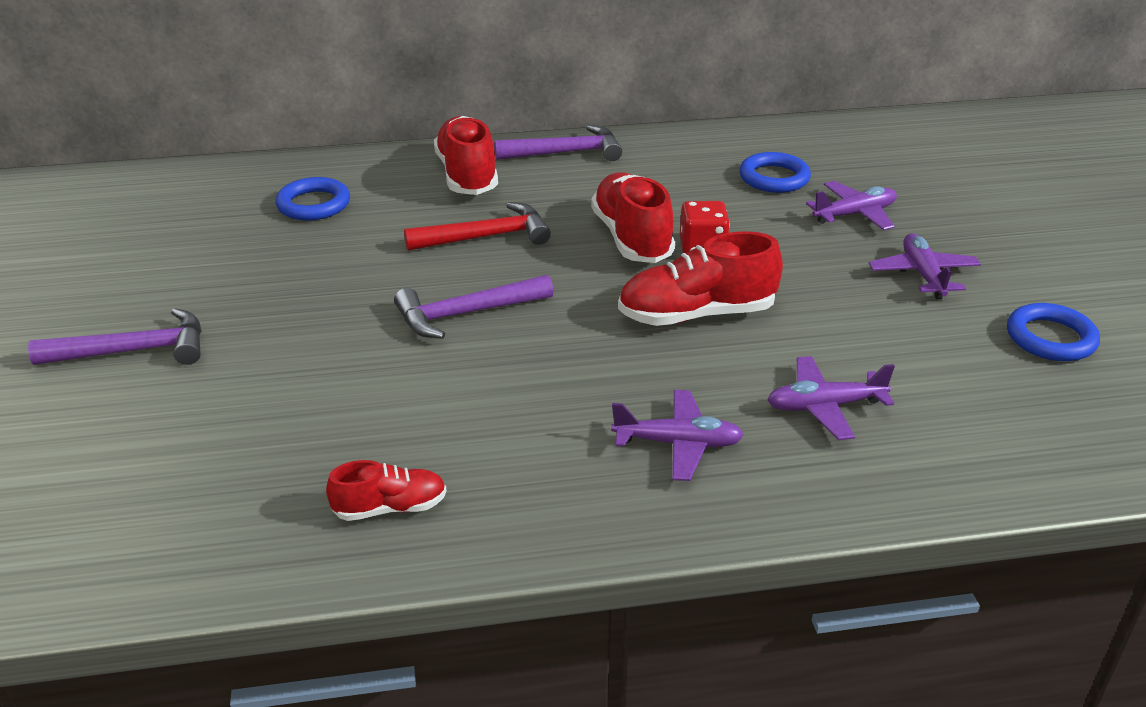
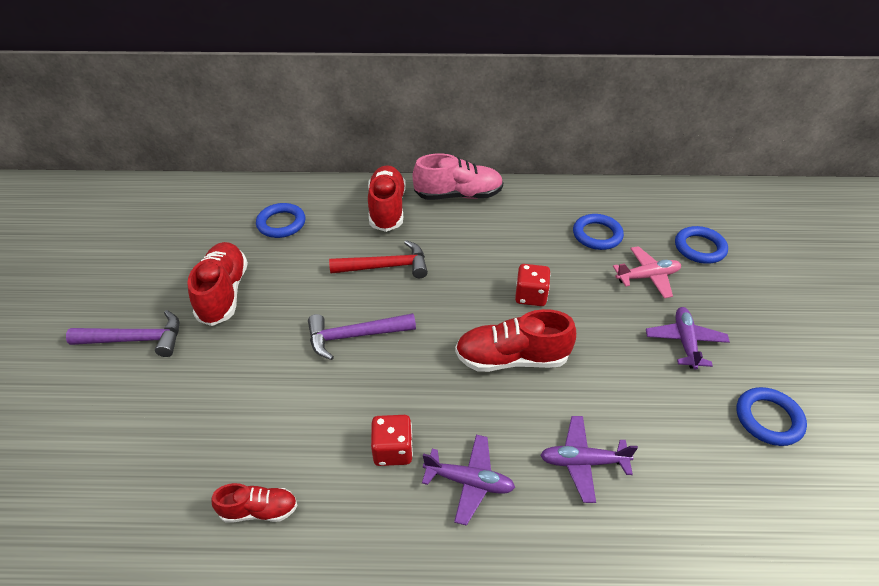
camera: 10 degrees right, 10 degrees up
purple hammer [494,125,622,161] -> pink shoe [413,153,503,200]
red shoe [591,172,675,263] -> red shoe moved to [187,242,248,326]
purple plane [806,181,897,230] -> pink plane [613,246,681,298]
none -> red dice [371,415,413,466]
none -> blue ring [675,226,728,264]

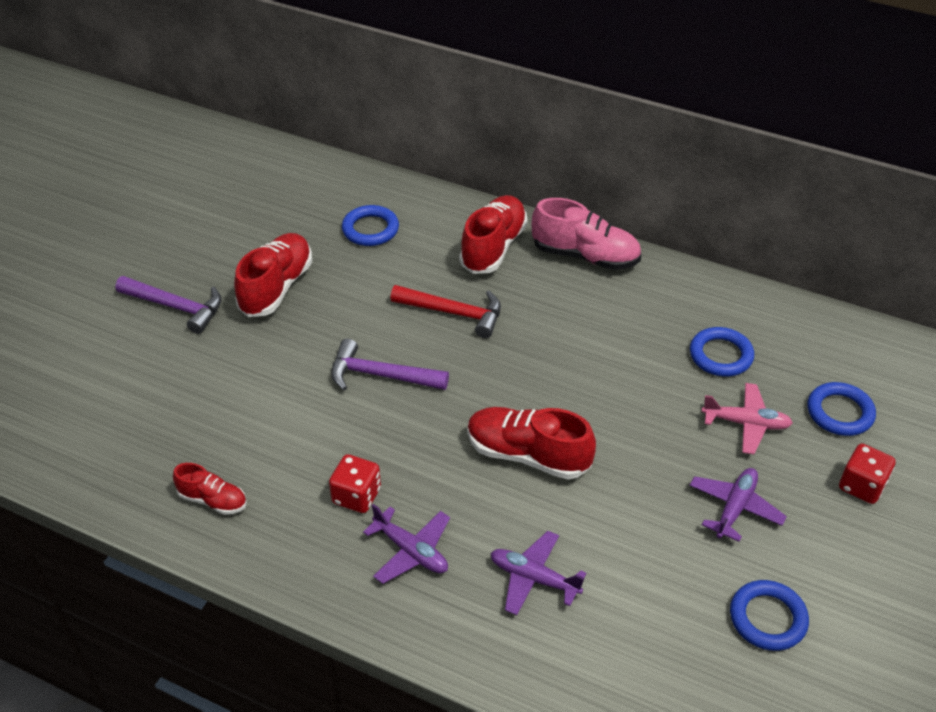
camera: 25 degrees right, 0 degrees up
red dice [515,264,551,306] -> red dice moved to [839,444,896,504]

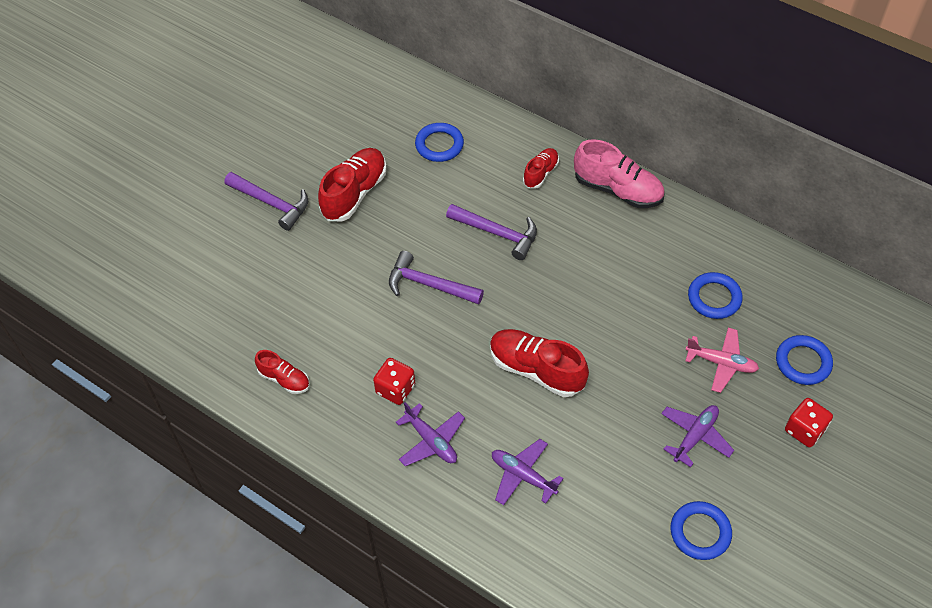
camera: 10 degrees right, 10 degrees up
red hammer [390,285,501,338] -> purple hammer [446,204,537,260]
red shoe [459,195,528,274] -> red shoe [523,148,559,189], size x0.57

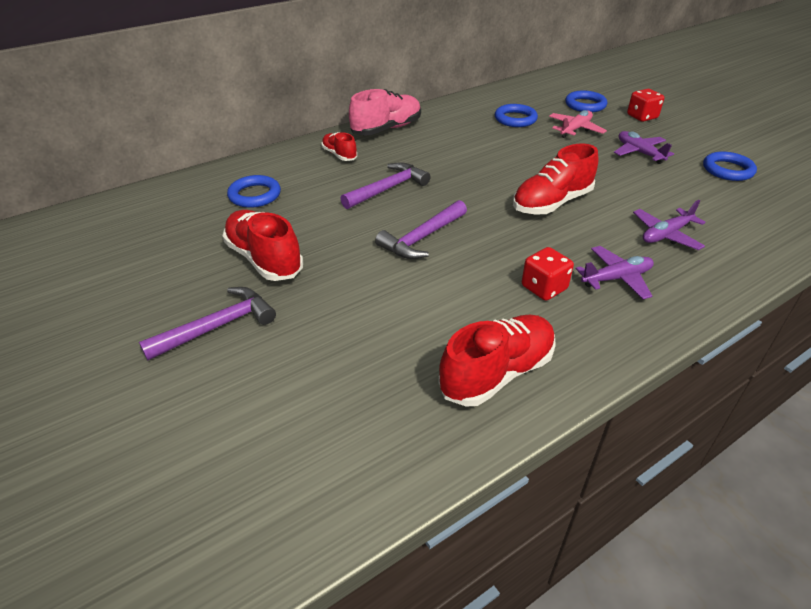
camera: 70 degrees left, 15 degrees down
red shoe [255,350,310,394] -> red shoe [438,315,556,407], size x1.76

